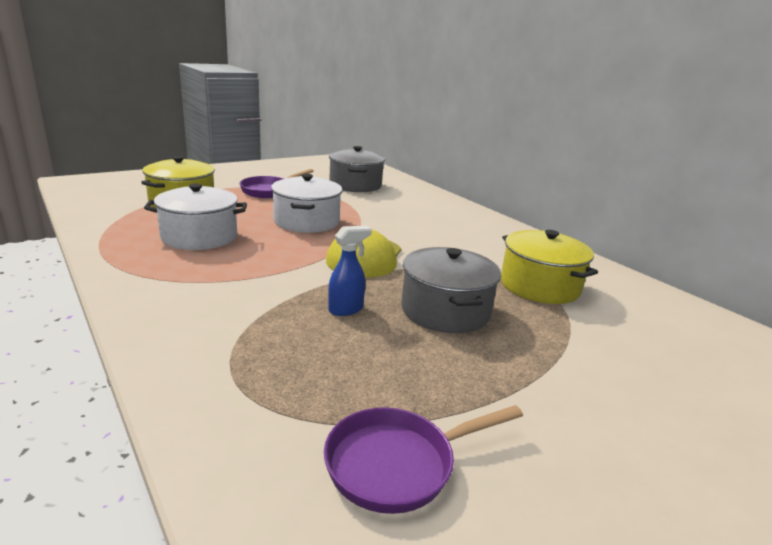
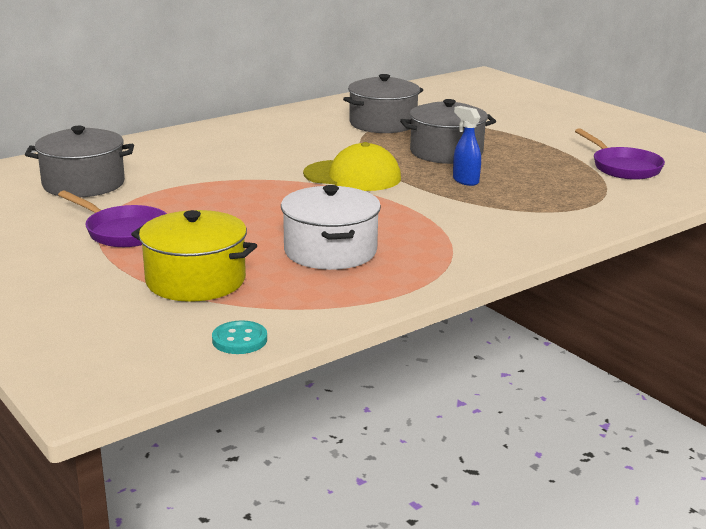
camera: 90 degrees left, 0 degrees up
white pot [271,174,342,233] -> none
yellow pot [501,230,598,304] -> grey pot [343,74,423,133]
none -> turquoise button [212,320,267,354]

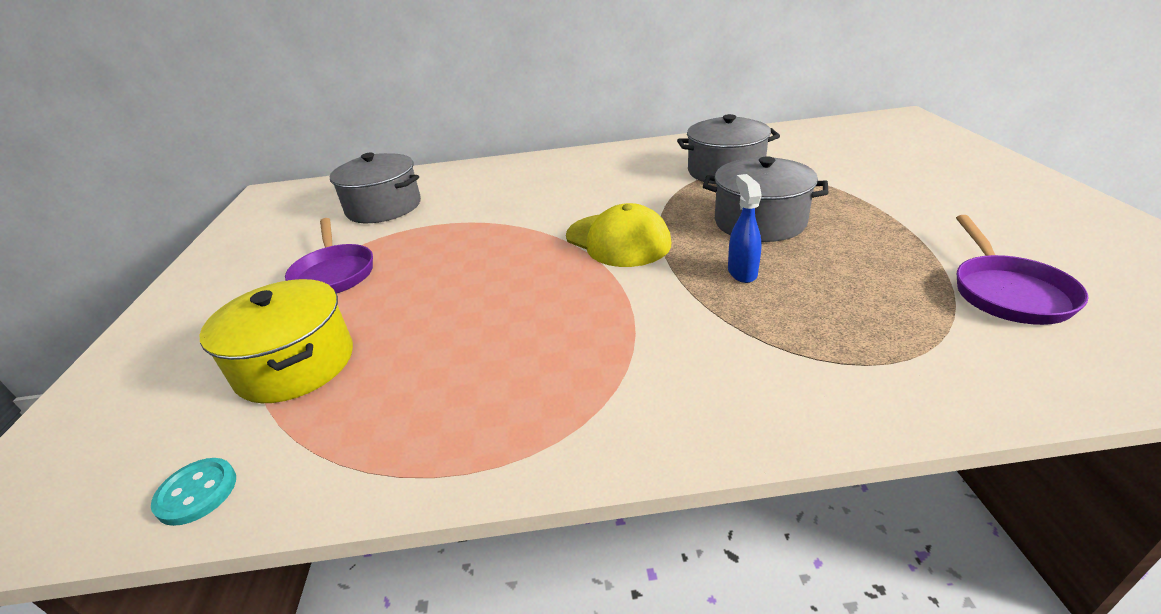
camera: 35 degrees right, 10 degrees up
white pot [281,185,381,270] -> none

